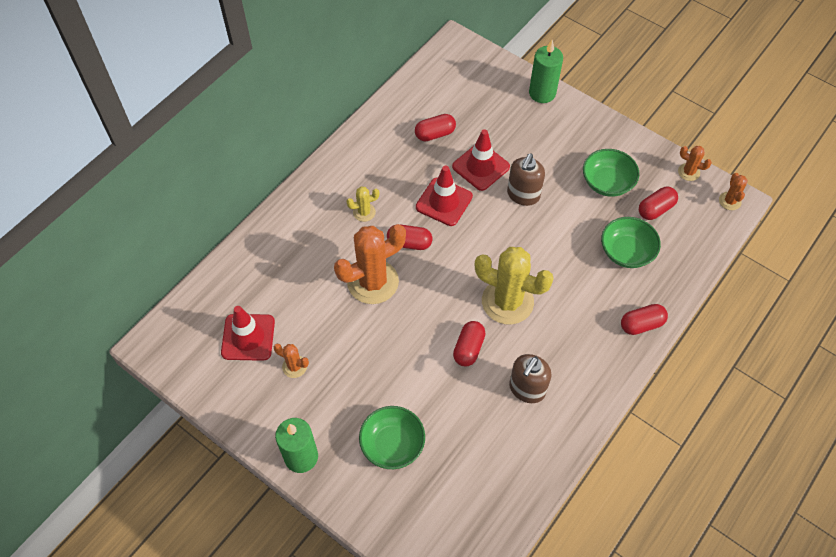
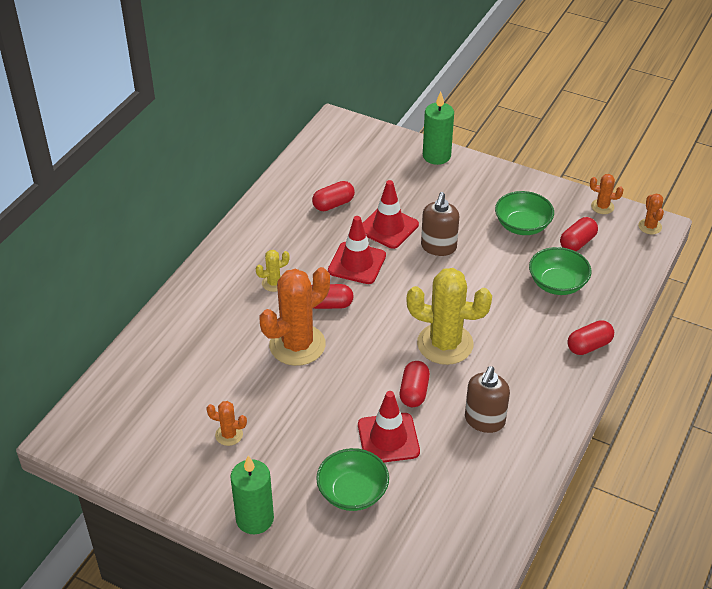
camera: 10 degrees left, 15 degrees down
red traffic cone [221,306,275,361] -> red traffic cone moved to [358,391,420,462]

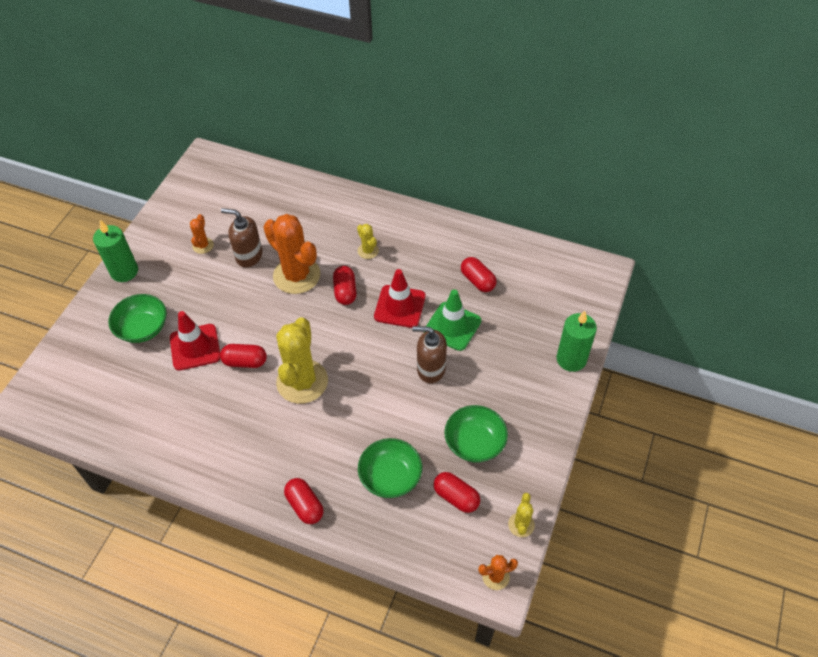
camera: 85 degrees right, 10 degrees up
red traffic cone [362,180,419,249] -> green traffic cone [426,289,481,351]
brown soap dispenser [465,366,510,433] -> brown soap dispenser moved to [221,208,263,267]
orange cactus [590,174,624,214] -> yellow cactus [508,493,535,537]

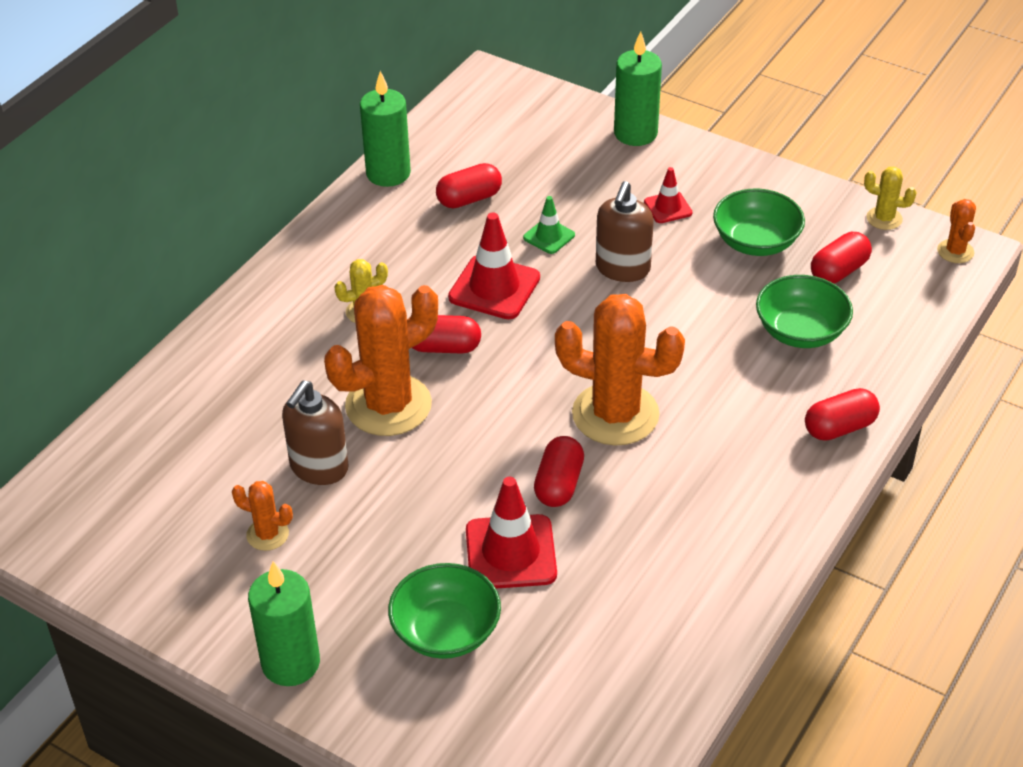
camera: 80 degrees left, 10 degrees down
yellow cactus [276,317,328,404] -> orange cactus [555,294,685,446]
green traffic cone [426,289,481,351] -> green traffic cone [523,196,575,254], size x0.55
none -> green candle [360,71,411,187]
none -> red traffic cone [644,167,693,223]

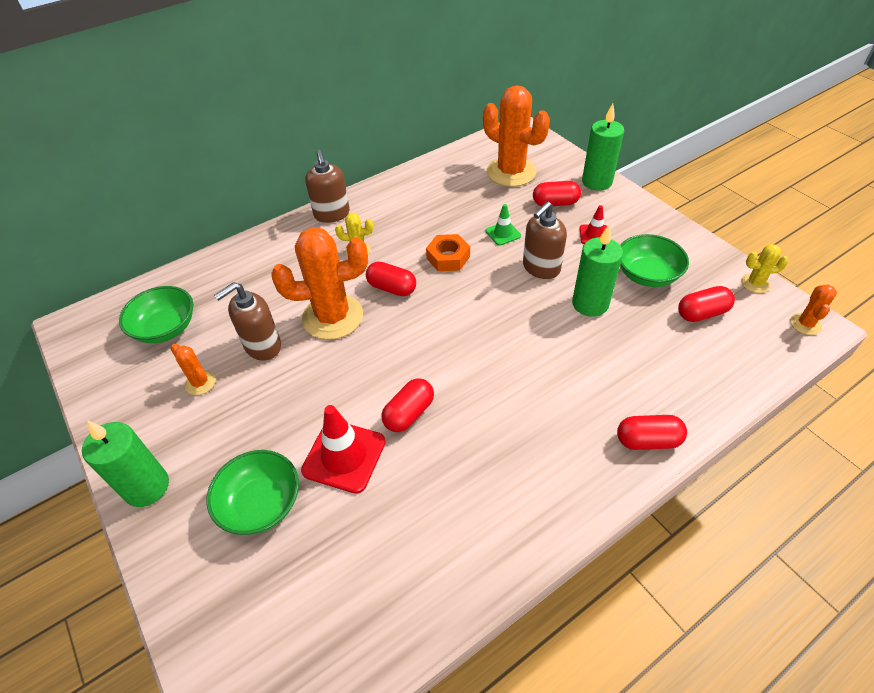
camera: 25 degrees right, 5 degrees up
green candle [360,71,411,187] -> green candle moved to [572,225,623,317]
red capsule [436,163,502,208] -> red capsule moved to [533,181,581,207]
red traffic cone [448,213,540,319] -> orange nut [426,234,470,271]
orange cactus [555,294,685,446] -> orange cactus moved to [483,85,550,187]
green bowl [756,275,853,348] -> green bowl moved to [119,286,193,343]
yellow cactus [864,167,917,230] -> yellow cactus turned 45 degrees counterclockwise [741,244,789,293]
none -> brown soap dispenser [305,150,350,223]

